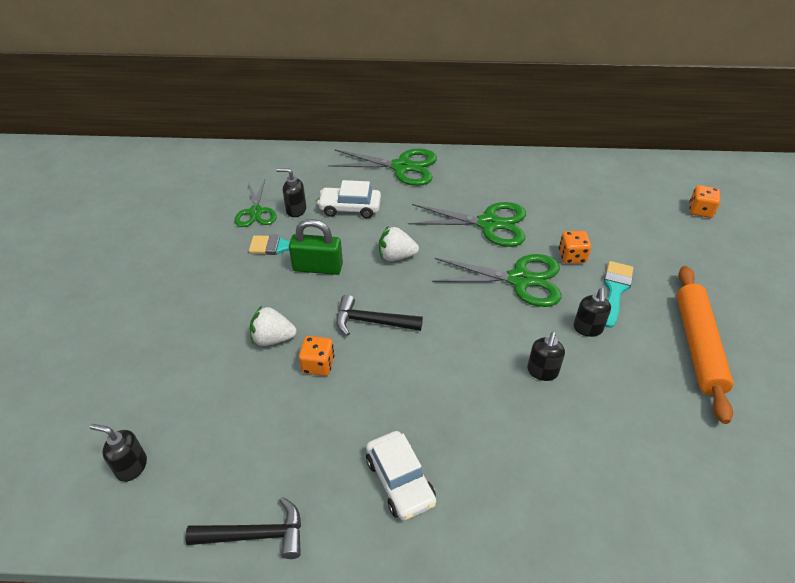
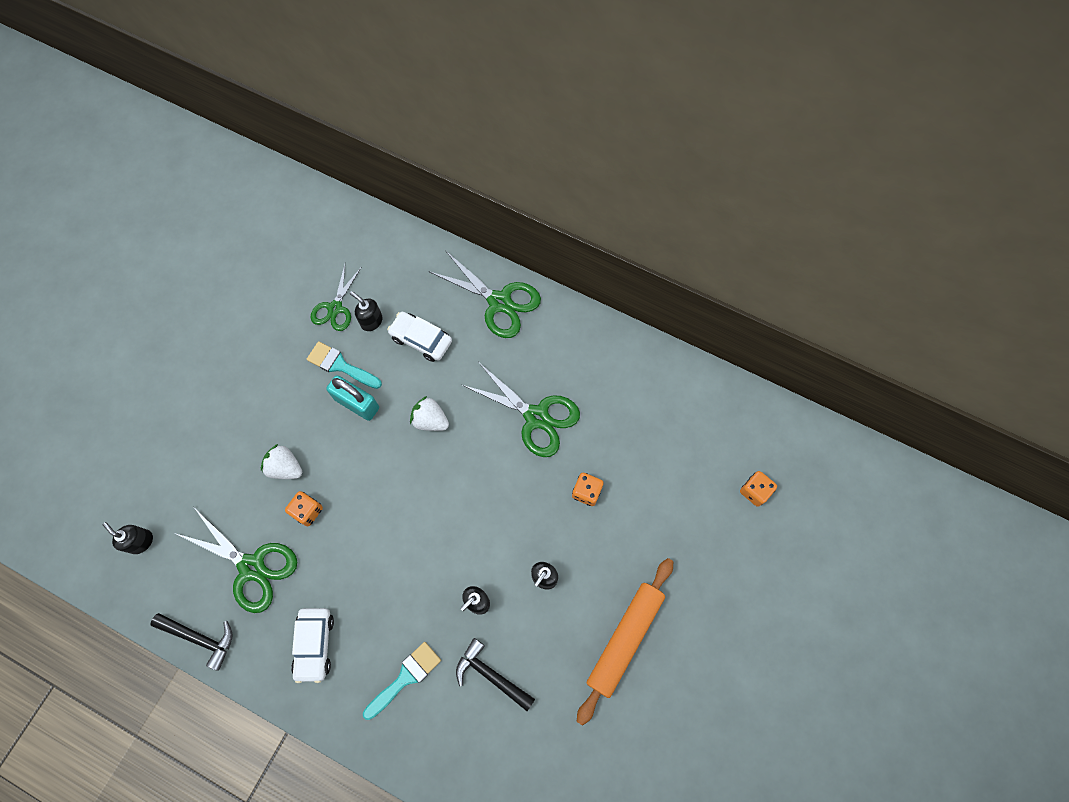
camera: 25 degrees right, 25 degrees up
green padlock [289,219,343,275] -> turquoise padlock [326,375,379,421]
black hammer [336,295,423,336] -> black hammer moved to [456,638,535,711]
green scissors [432,254,561,307] -> green scissors moved to [175,507,297,613]
turquoise brush [604,261,633,328] -> turquoise brush moved to [363,642,441,720]

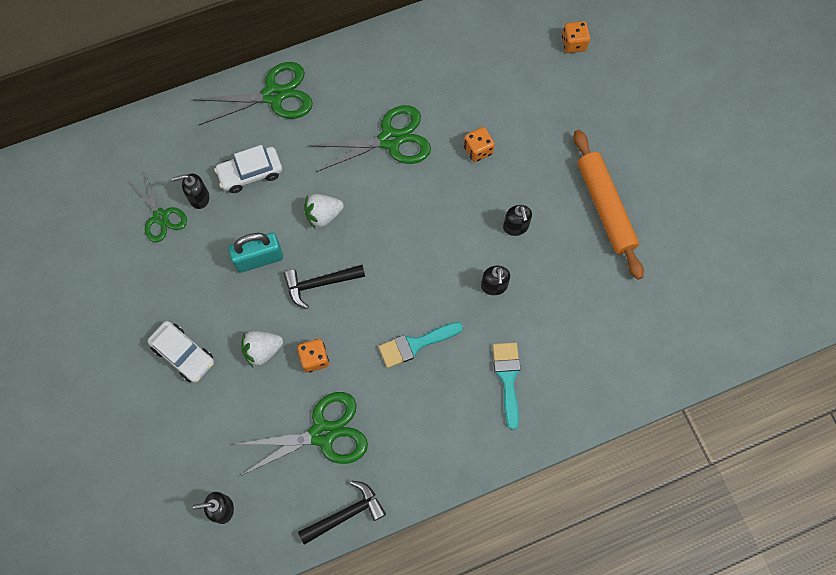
camera: 50 degrees left, 0 degrees up
white car [291,608,334,683] -> white car moved to [148,321,214,383]
turquoise brush [307,341,382,389] -> turquoise brush moved to [378,322,463,368]
black hammer [456,638,535,711] -> black hammer moved to [284,265,365,309]

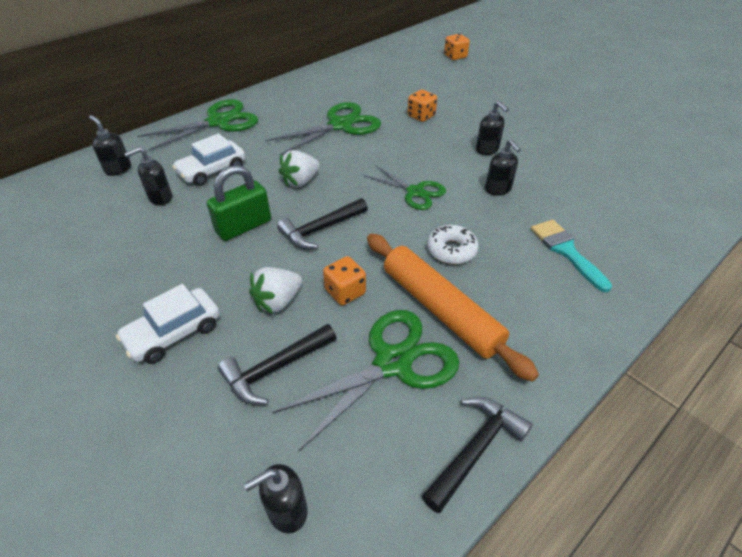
camera: 20 degrees left, 25 degrees down
green scissors [129,171,187,242] -> green scissors moved to [363,165,446,210]
white car [148,321,214,383] -> white car turned 120 degrees clockwise [116,284,220,364]
turquoise padlock [228,232,283,273] -> green padlock [207,165,271,241]
turquoise brush [378,322,463,368] -> white donut [427,225,479,264]
orange rolling pin [573,130,644,280] -> orange rolling pin moved to [367,234,539,382]
none -> black soap dispenser [89,115,131,176]
none -> black hammer [218,324,336,405]

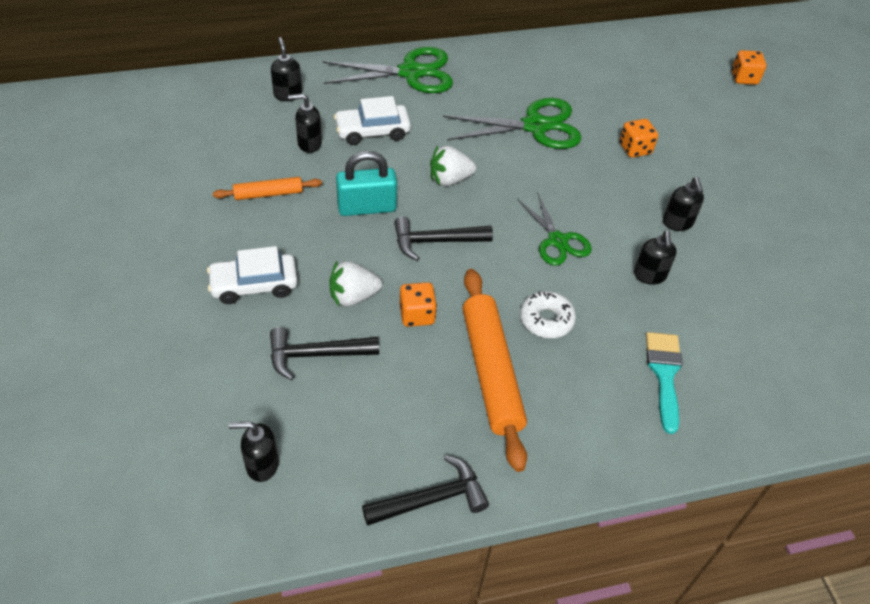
camera: 25 degrees right, 5 degrees up
green padlock [207,165,271,241] -> turquoise padlock [336,151,397,216]
green scissors [272,310,459,451] -> none
none -> orange rolling pin [213,177,322,200]

